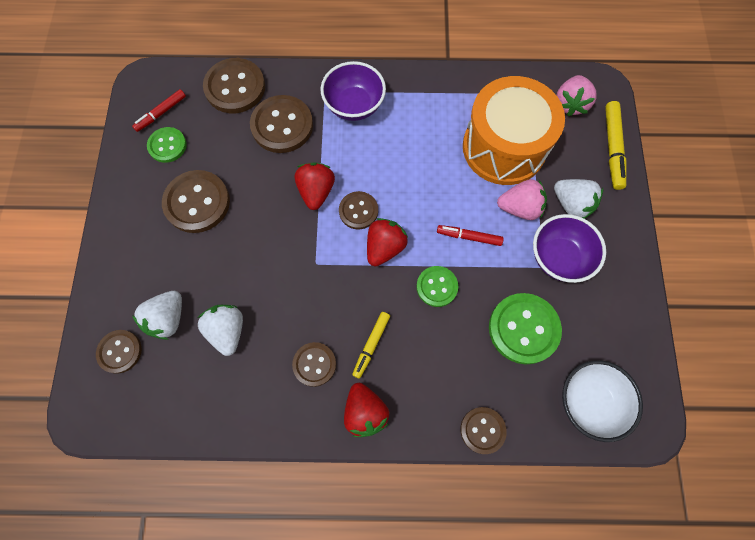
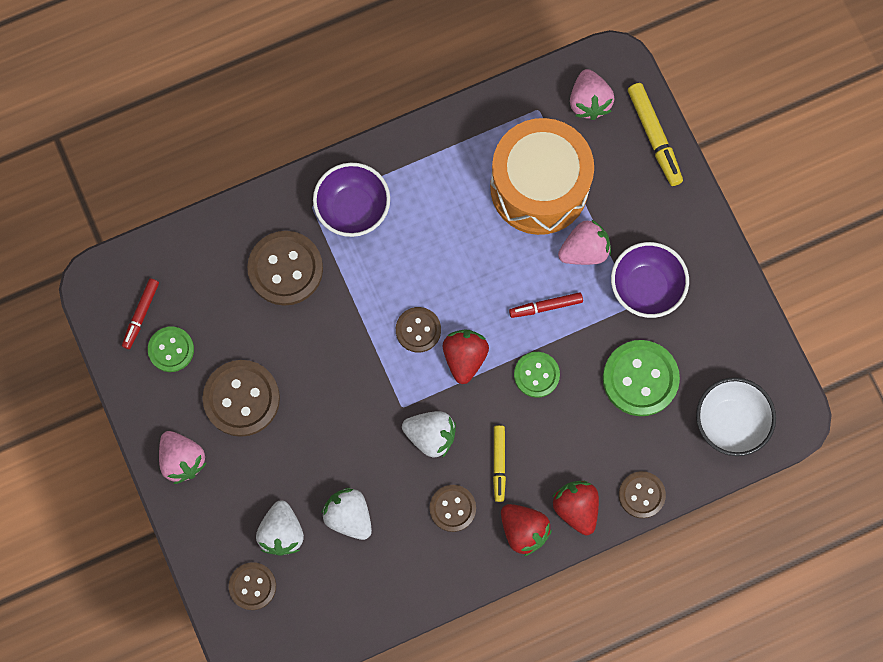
camera: 25 degrees left, 5 degrees up
brown button [203,58,265,113] -> none
red strawberry [295,162,335,210] -> red strawberry moved to [552,481,599,535]
white strawberry [554,179,603,219] -> white strawberry moved to [402,411,456,458]
none -> pink strawberry [159,431,207,484]

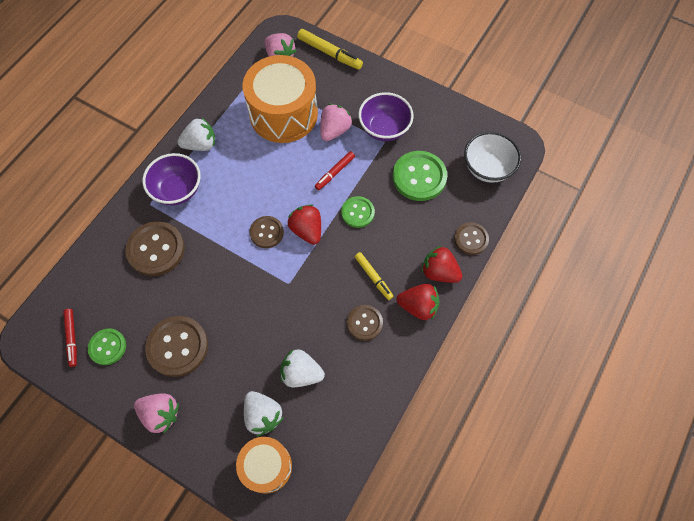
camera: 35 degrees left, 10 degrees down
brown button [229,562,276,610] -> orange drum [236,437,292,494]
white strawberry [402,411,456,458] -> white strawberry moved to [177,118,215,151]

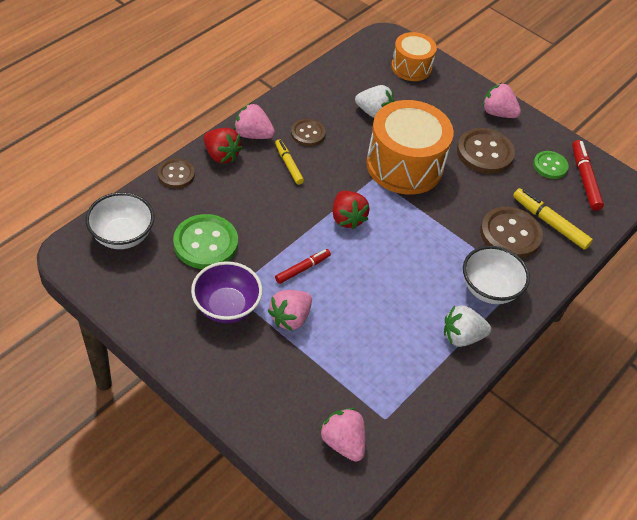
camera: 175 degrees left, 15 degrees down
red marker [63,309,77,367] -> red marker [572,140,604,211], size x1.52
purple bowl [142,153,201,205] -> white bowl [463,246,530,304]
orange drum [243,55,318,143] -> orange drum moved to [366,100,454,195]
white strawberry [244,391,284,436] -> none
brown button [249,216,284,248] -> none
yellow marker [297,29,363,70] -> yellow marker moved to [513,188,593,250]
green button [341,196,375,228] -> none
red strawberry [397,284,439,320] -> pink strawberry [234,103,275,139]

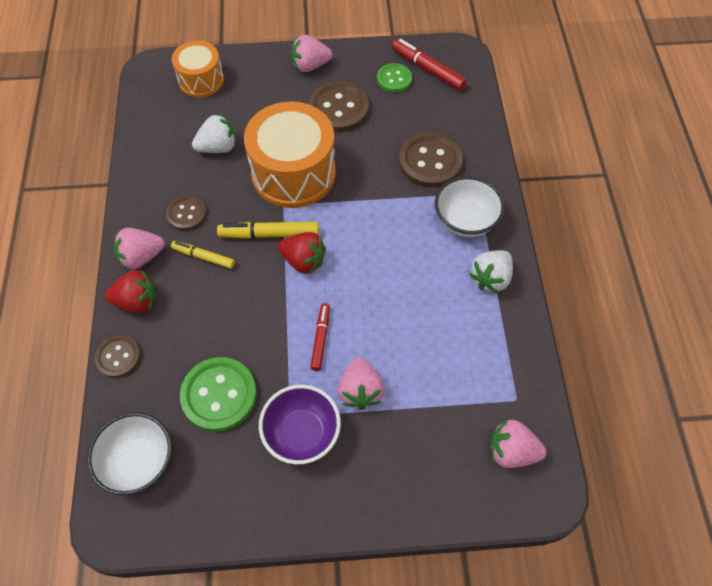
camera: 40 degrees left, 10 degrees up
yellow marker [513,188,593,250] -> yellow marker moved to [217,222,319,239]

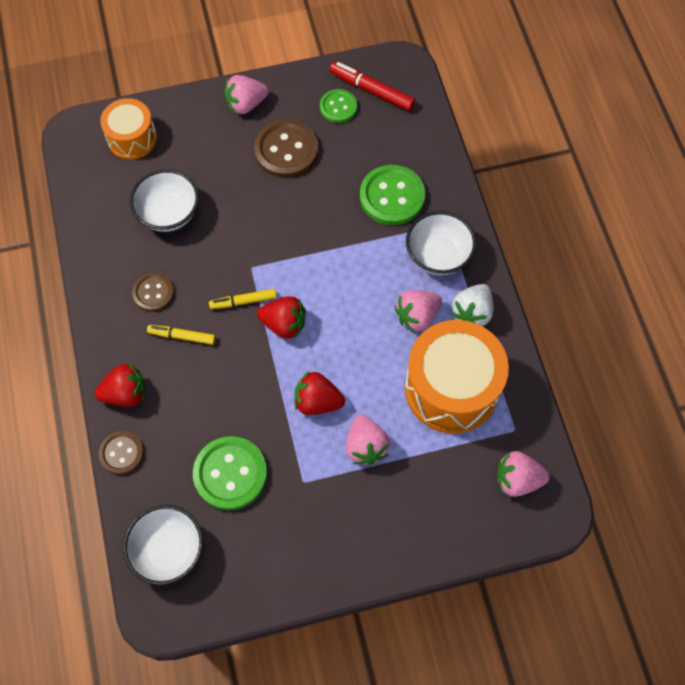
camera: 10 degrees left, 5 degrees up
pink strawberry [114,228,165,270] -> pink strawberry moved to [394,290,442,332]
white strawberry [192,114,236,153] -> white bowl [130,169,199,232]
yellow marker [217,222,319,239] -> yellow marker [209,289,277,309], size x0.66
orange drum [244,101,336,208] -> orange drum moved to [405,320,509,434]
purple bowl [259,385,341,464] -> none
red marker [310,303,330,371] -> red strawberry [294,371,345,415]
brown button [399,133,463,188] -> green button [360,165,425,225]

